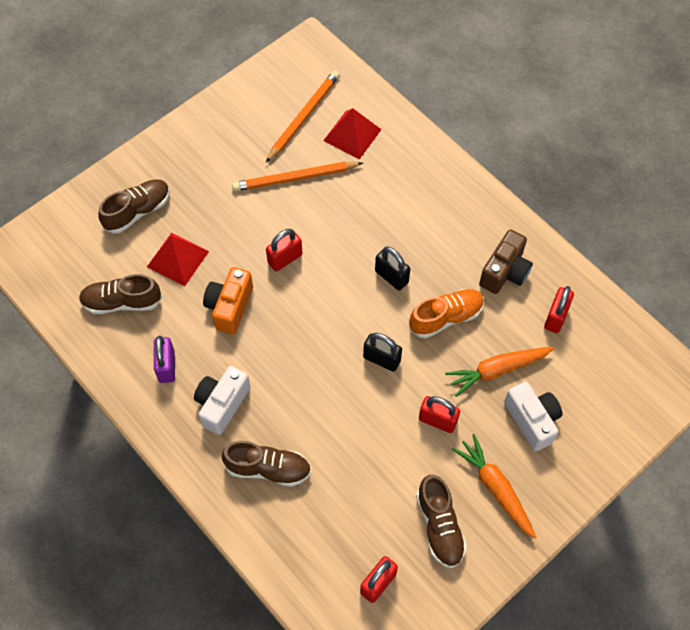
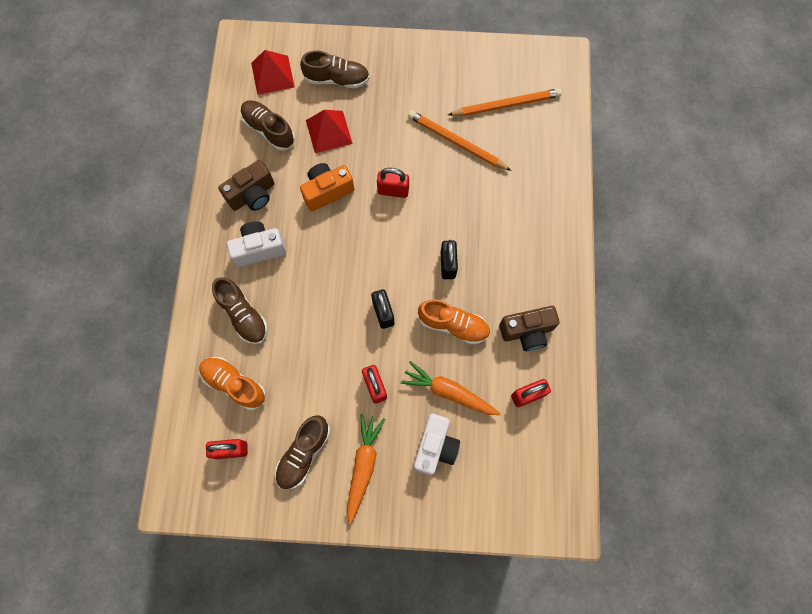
camera: 45 degrees right, 10 degrees up
purple padlock [154,336,175,383] -> brown camera [218,160,274,211]
red pyramid [323,108,382,160] -> red pyramid moved to [251,50,295,95]
none -> orange shoe [199,357,266,410]

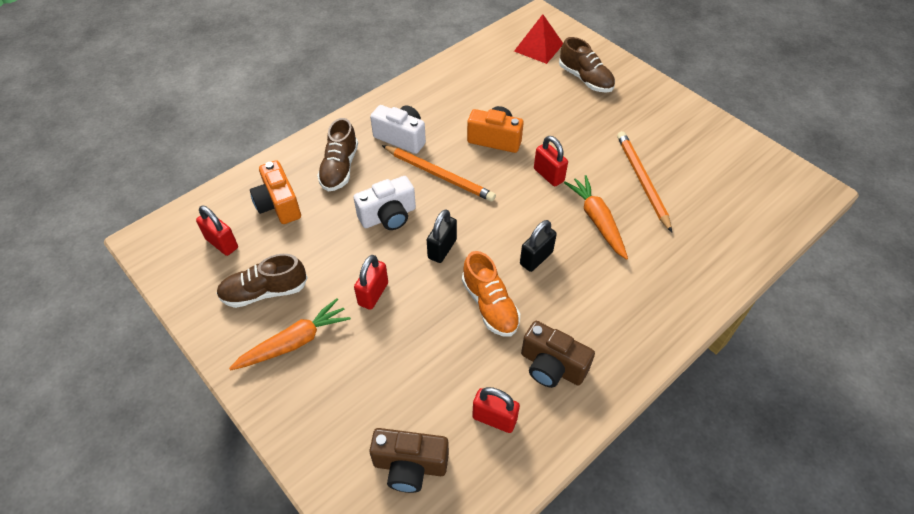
camera: 45 degrees right, 20 degrees down
orange shoe [199,357,266,410] -> orange camera [250,160,301,224]
brown camera [218,160,274,211] -> brown camera moved to [369,428,449,493]
brown shoe [240,100,295,151] -> none
red pyramid [306,110,353,153] -> none
orange carrot [400,361,501,415] -> orange carrot moved to [564,175,628,260]
white camera [414,414,460,475] -> white camera moved to [354,176,416,230]
orange pencil [448,88,562,116] -> orange pencil moved to [382,145,496,201]

